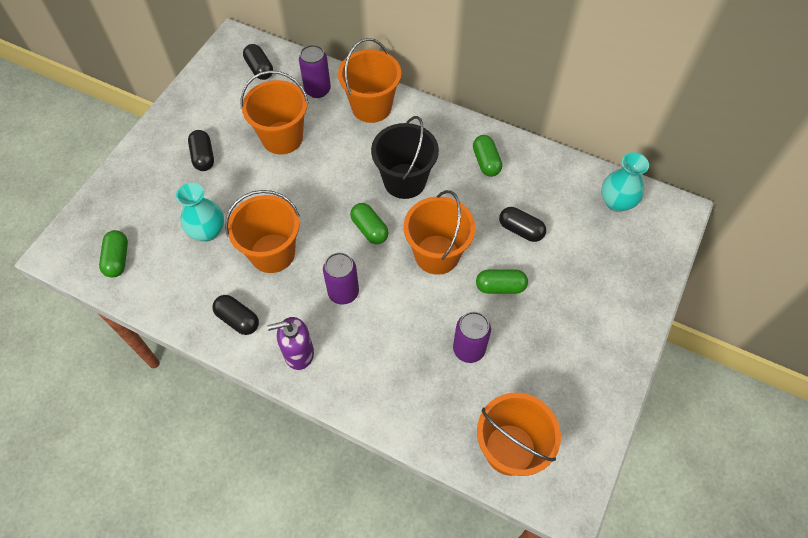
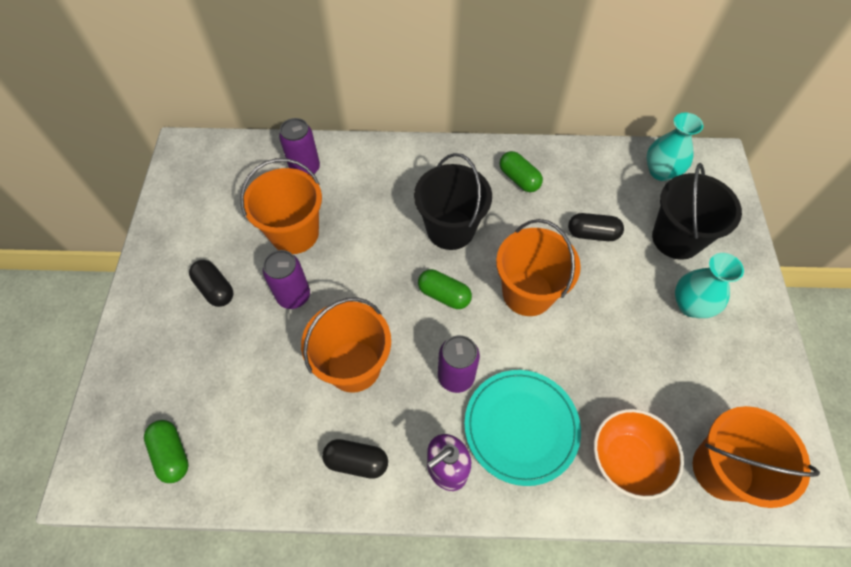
camera: 25 degrees left, 0 degrees up
turquoise vase [176,183,224,241] -> turquoise vase moved to [675,253,744,318]
black capsule [243,44,273,80] -> none
orange bucket [338,38,401,123] -> none
purple can [453,312,491,363] -> purple can moved to [263,250,310,309]
green capsule [476,270,528,294] -> none
none -> turquoise plate [464,370,581,486]
none -> orange bowl [594,409,684,500]
none -> black bucket [652,163,742,260]

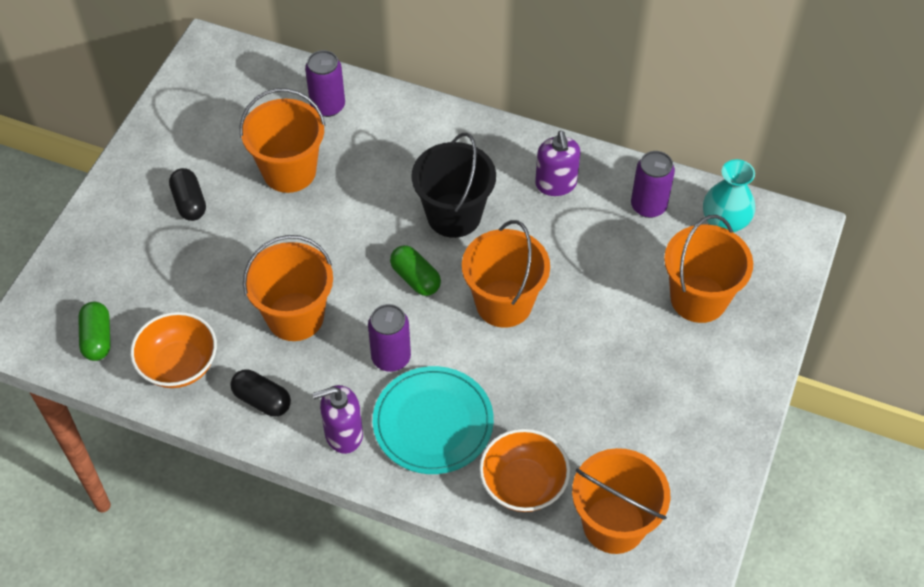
camera: 20 degrees right, 5 degrees down
purple can [263,250,310,309] -> purple can moved to [631,151,675,218]
green capsule [500,151,543,192] -> purple soap dispenser [535,131,581,196]
black capsule [568,213,624,241] -> none
black bucket [652,163,742,260] -> orange bucket [664,215,753,323]
turquoise vase [675,253,744,318] -> none
none -> orange bowl [130,312,217,388]

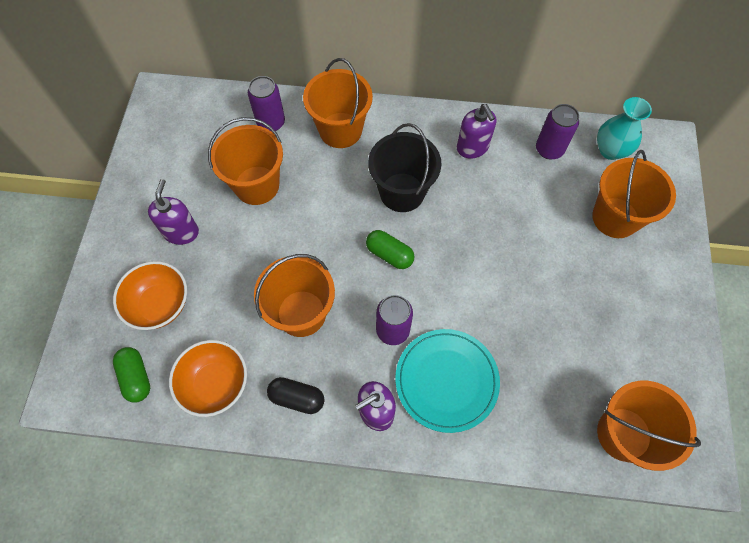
camera: 15 degrees left, 10 degrees up
black capsule [169,168,206,221] -> purple soap dispenser [148,179,199,245]
orange bucket [462,220,550,328] -> orange bucket moved to [303,58,373,148]
orange bowl [479,429,570,512] -> orange bowl moved to [113,261,187,330]

